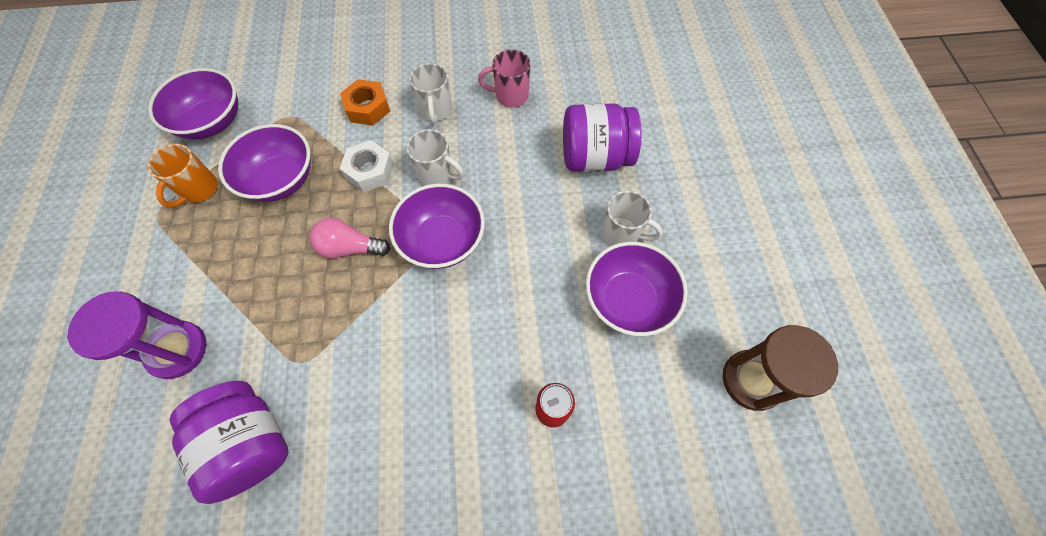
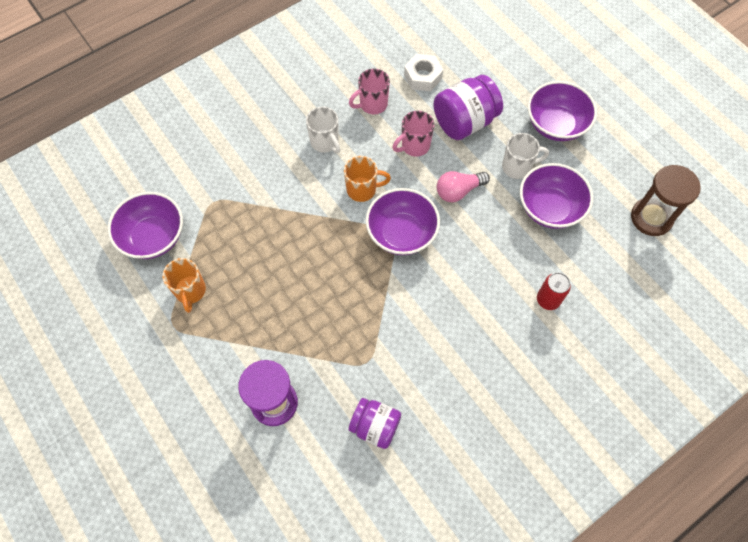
camera: 30 degrees left, 0 degrees up
purple jar [170,381,288,504] -> purple jar [349,398,401,449], size x0.66
purple bowl [218,124,311,202] -> purple bowl moved to [528,81,597,141]
pink light bulb [309,218,390,258] -> pink light bulb moved to [437,171,490,202]
orange nut [340,79,390,125] -> none
white nut [340,140,394,192] -> white nut moved to [404,54,443,91]
white mug [406,129,464,186] -> orange mug [344,156,391,202]
none -> pink mug [392,111,434,157]

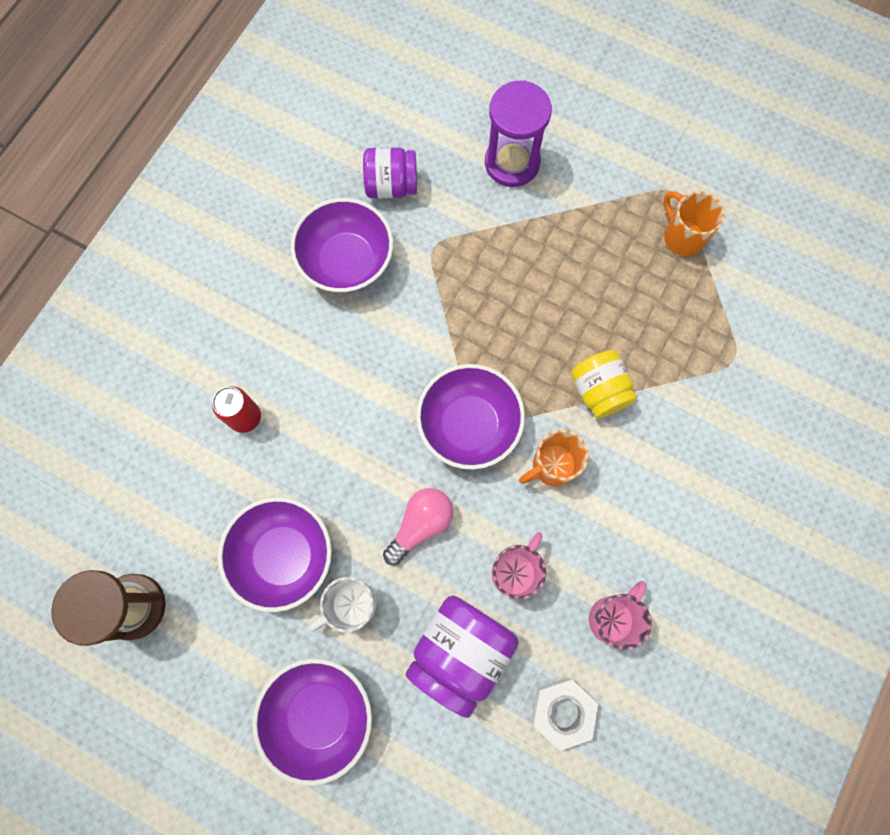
camera: 155 degrees right, 10 degrees up
purple bowl [108,192,183,259] -> purple bowl moved to [291,198,393,293]
white mug [306,107,340,153] -> none
none -> yellow jar [571,350,637,419]

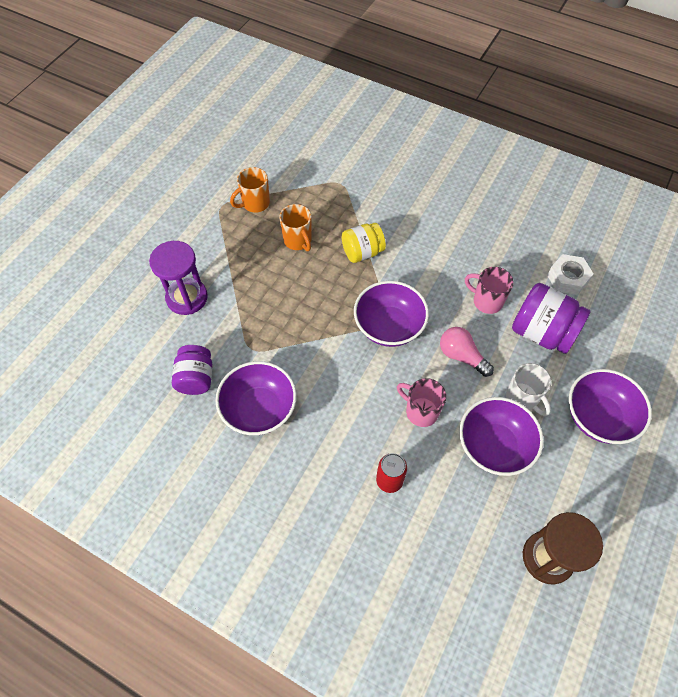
camera: 90 degrees left, 15 degrees down
orange mug [519,430,589,487] -> orange mug moved to [279,204,312,251]
pink mug [589,581,652,650] -> pink mug moved to [397,378,446,427]

